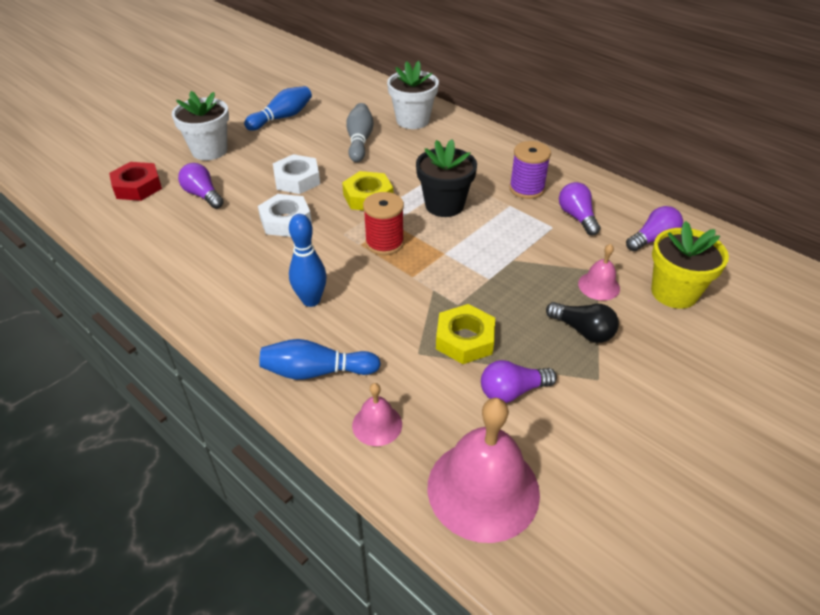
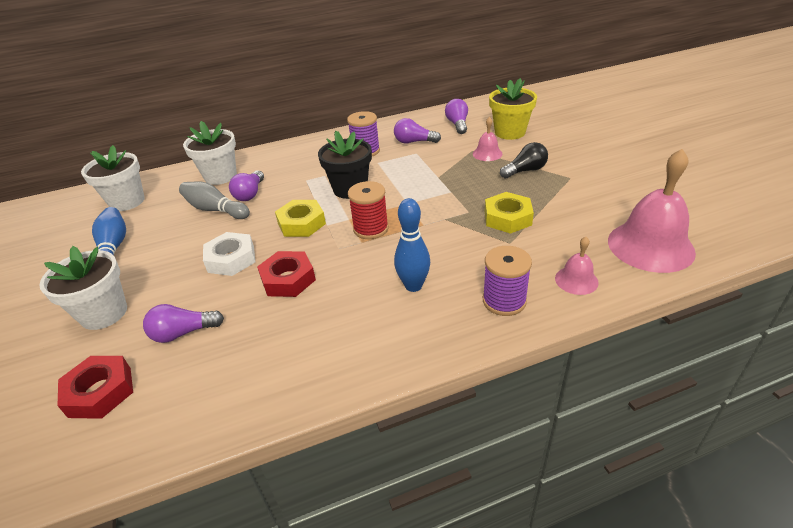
camera: 60 degrees left, 5 degrees down
white nut [258,194,312,237] -> red nut [257,251,316,297]
blue bowling pin [259,339,381,380] -> purple spool [483,246,532,316]
purple light bulb [481,360,557,403] -> purple light bulb moved to [229,170,264,201]
none -> white flower pot [81,145,145,211]

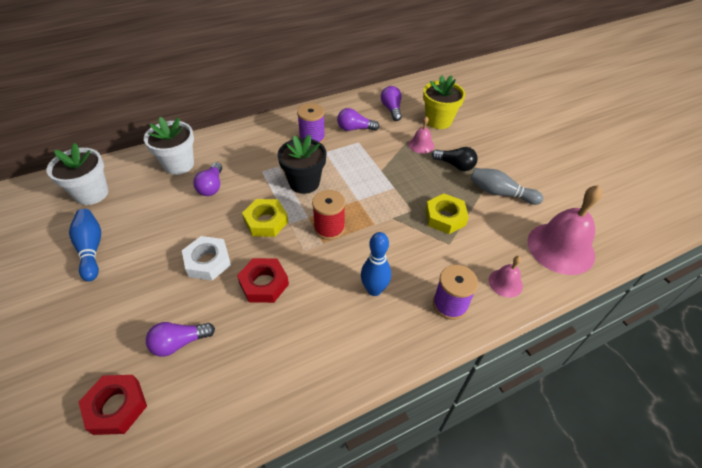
camera: 10 degrees left, 10 degrees up
white flower pot [39,246,127,330] -> none
grey bowling pin [179,181,250,219] -> grey bowling pin moved to [471,168,543,205]
black light bulb [500,142,548,179] -> black light bulb turned 60 degrees clockwise [432,147,478,171]

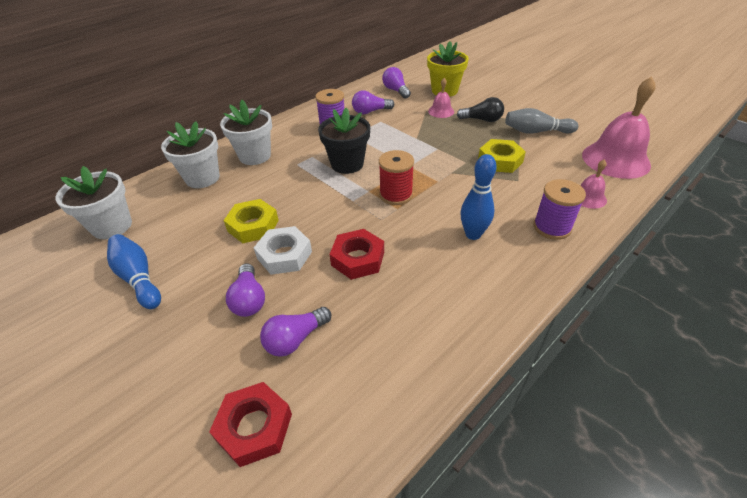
camera: 15 degrees left, 5 degrees down
purple light bulb [193,162,222,196] -> purple light bulb moved to [226,264,265,317]
yellow nut [242,199,288,237] -> yellow nut moved to [223,199,279,243]
none -> white flower pot [220,100,272,165]

